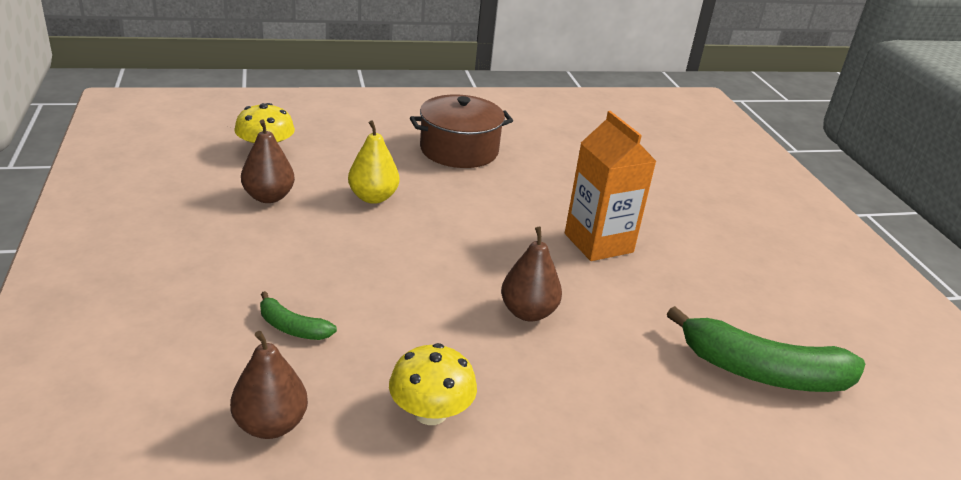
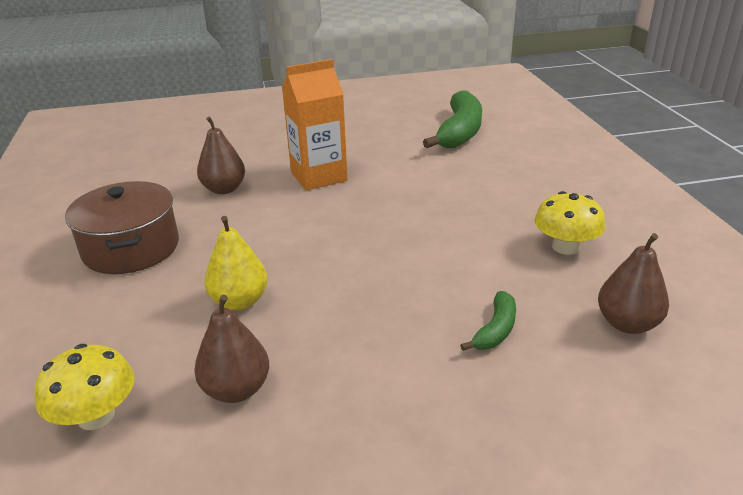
camera: 85 degrees left, 0 degrees up
brown pear [501,227,562,322] -> brown pear moved to [197,116,245,194]

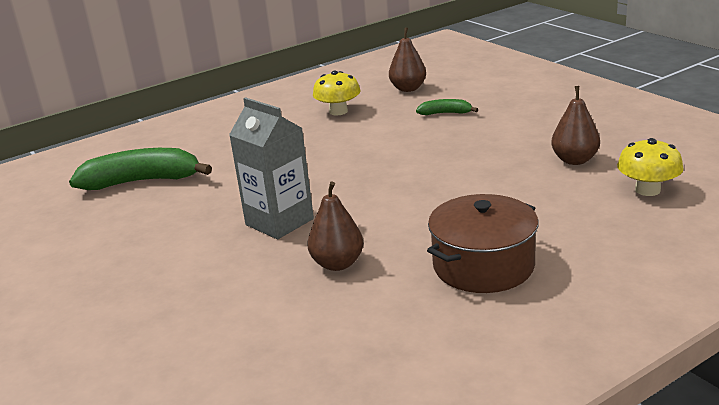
camera: 110 degrees left, 5 degrees down
yellow pear [205,216,268,310] -> none
orange carton [282,59,348,190] -> grey carton [229,97,314,239]

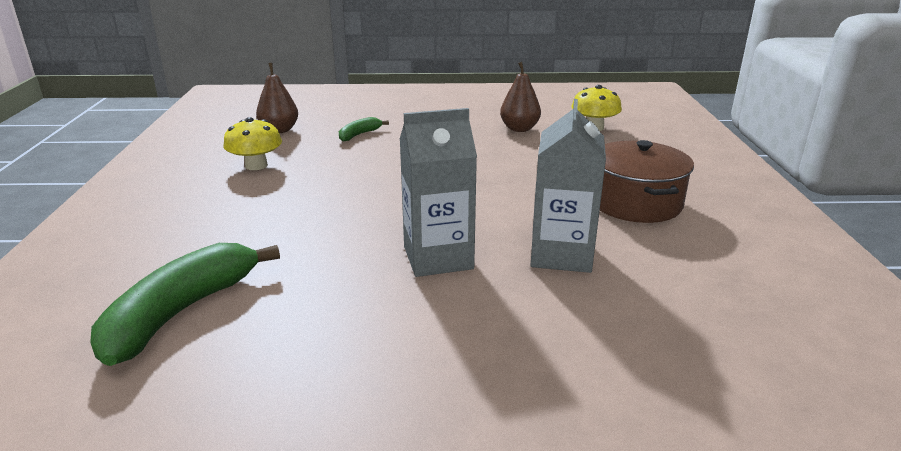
camera: 60 degrees left, 0 degrees up
brown pear [307,181,364,271] -> grey carton [530,99,606,273]

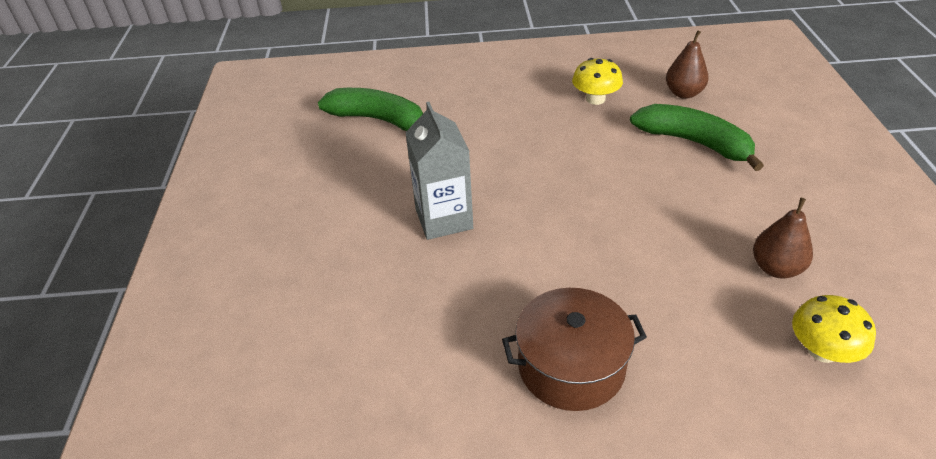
camera: 90 degrees right, 15 degrees up
green banana [339,117,389,142] -> green banana [630,104,764,171], size x2.05
grey carton [530,99,606,273] -> none

